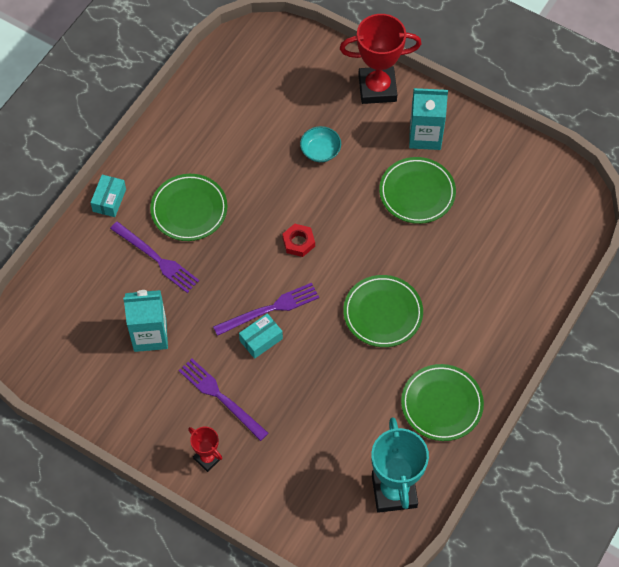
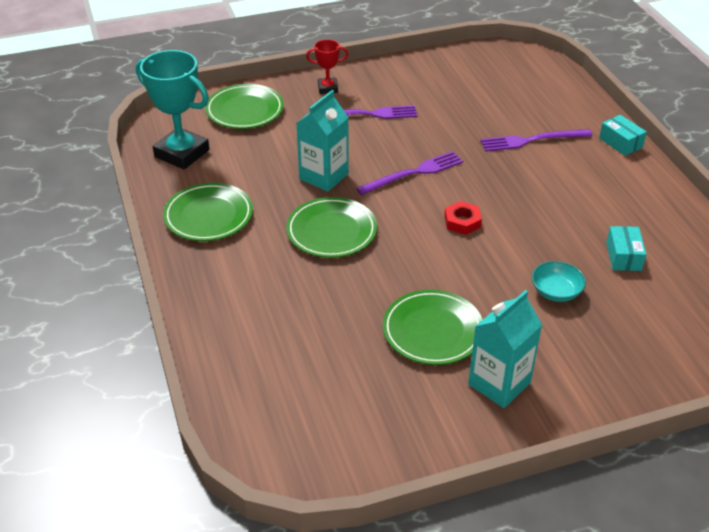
camera: 130 degrees right, 20 degrees down
turquoise carton [123,290,168,352] -> turquoise carton moved to [297,90,349,192]
green plate [150,174,227,241] -> green plate moved to [205,84,284,129]
purple fork [213,283,319,336] -> purple fork turned 135 degrees counterclockwise [356,151,463,195]
turquoise box [239,313,283,359] -> turquoise box moved to [606,226,647,271]
red trophy [340,14,422,104] -> none

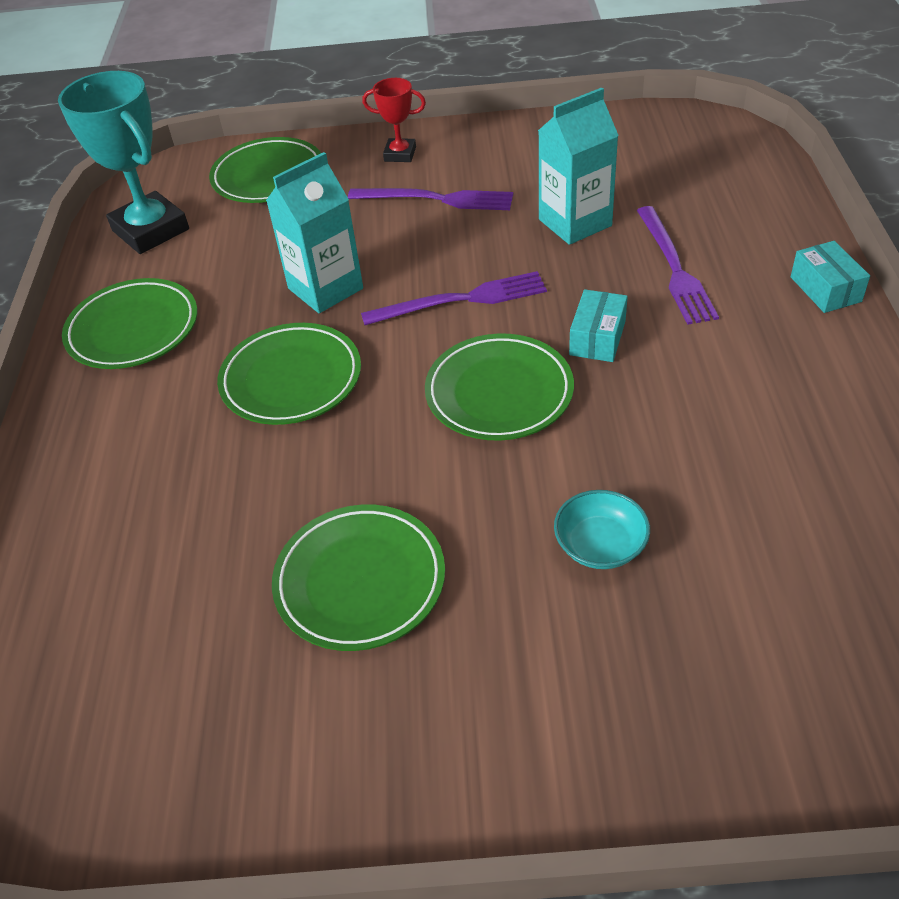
camera: 20 degrees right, 5 degrees up
red nut [444,201,482,235] -> green plate [425,334,574,441]
turquoise carton [468,290,542,408] -> turquoise carton moved to [538,88,619,245]
purple fork [480,129,592,151] -> purple fork turned 105 degrees counterclockwise [637,206,719,325]
turquoise box [606,226,647,271] -> turquoise box moved to [569,289,628,362]

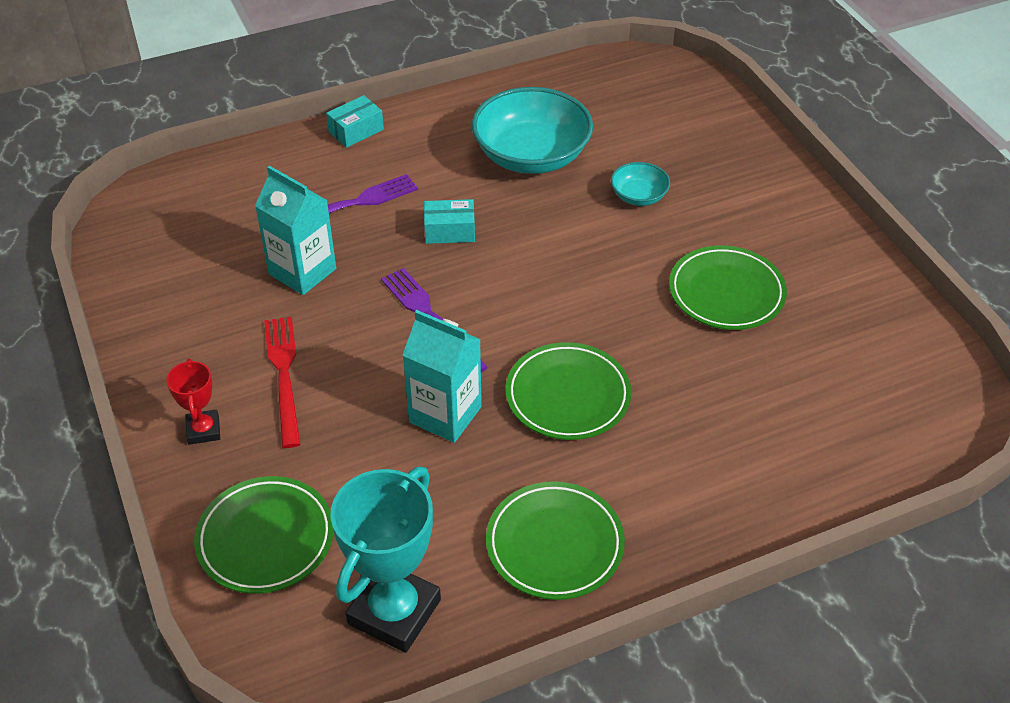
camera: 115 degrees left, 0 degrees up
purple fork [348,188,513,210] -> red fork [264,317,301,448]
green plate [425,334,574,441] -> none
none -> turquoise bowl [472,87,593,174]

